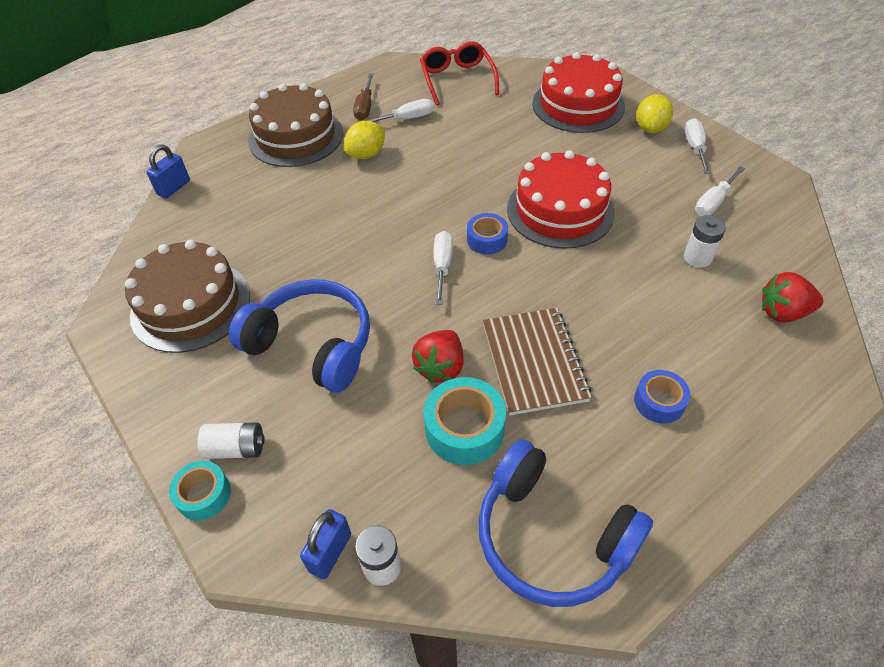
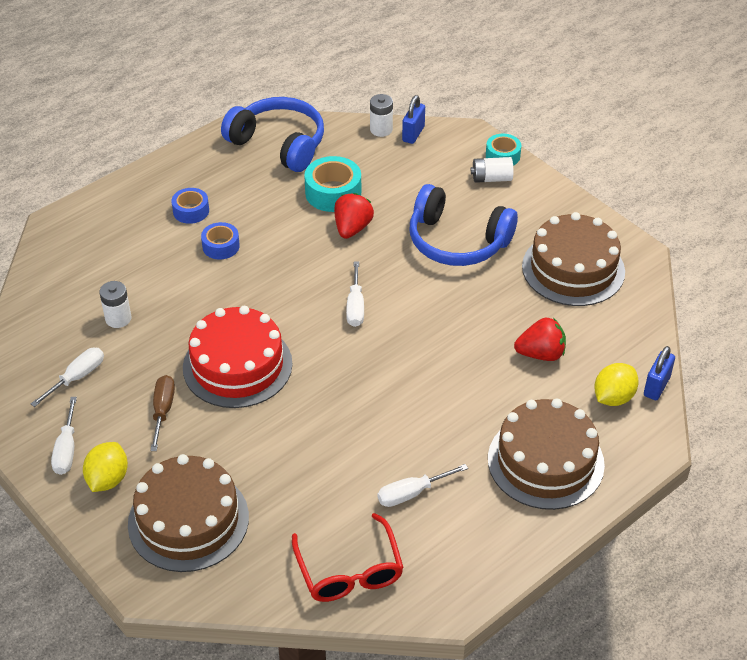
camera: 175 degrees right, 5 degrees down
yellow lemon [344,121,385,159] -> yellow lemon moved to [594,363,639,406]
brown screwdriver [353,73,374,120] -> brown screwdriver moved to [150,375,175,451]
blue tape [467,213,508,254] -> blue tape moved to [201,222,240,260]
brown notebook [483,308,592,415] -> none
red cake [532,52,625,133] -> brown cake [128,454,249,572]
red strawberry [762,272,823,323] -> red strawberry moved to [514,318,566,361]

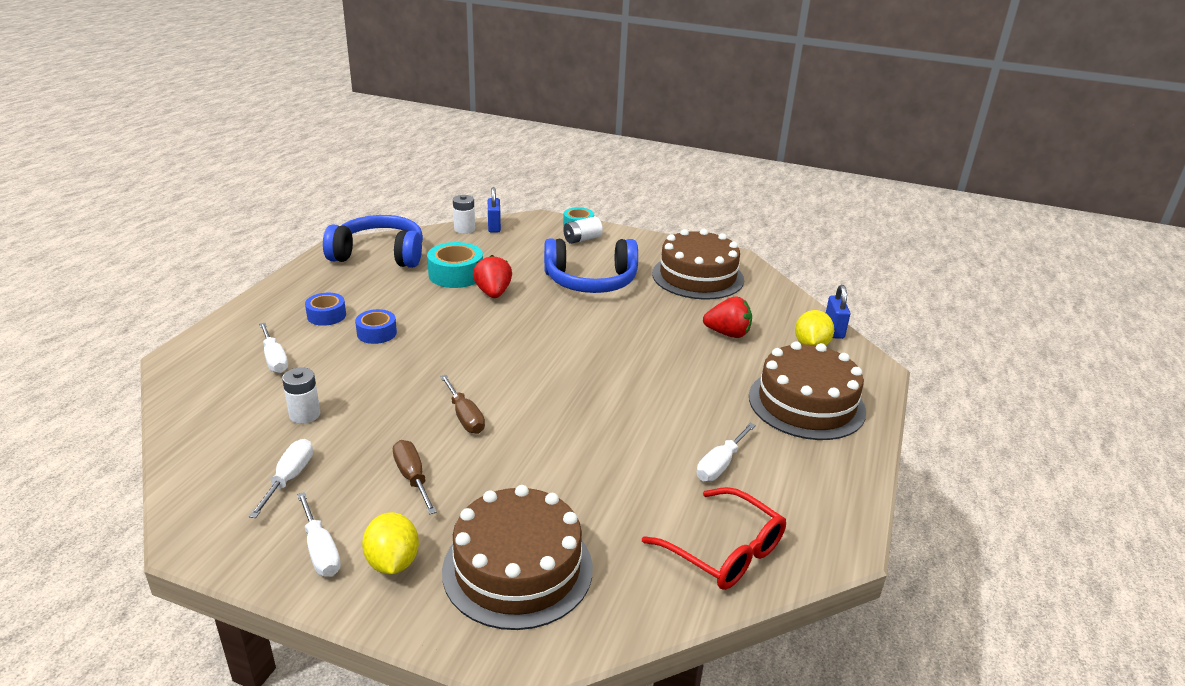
camera: 30 degrees left, 15 degrees down
red cake [183,306,292,408] -> brown screwdriver [440,375,485,434]
white screwdriver [346,261,364,327] -> white screwdriver moved to [259,323,288,373]
red strawberry [514,318,566,361] -> red strawberry turned 45 degrees clockwise [703,296,752,338]

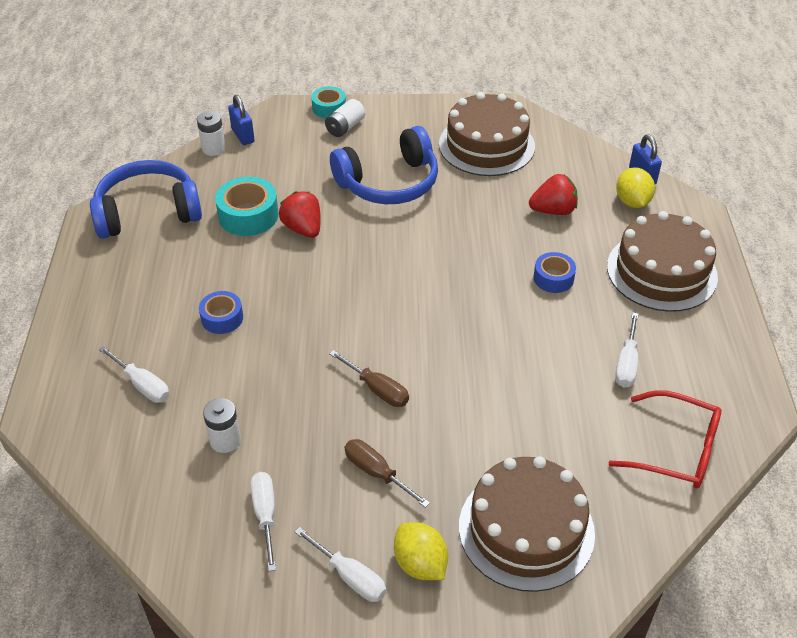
camera: 20 degrees left, 15 degrees up
blue tape [305,293,346,326] -> blue tape moved to [534,252,576,293]

